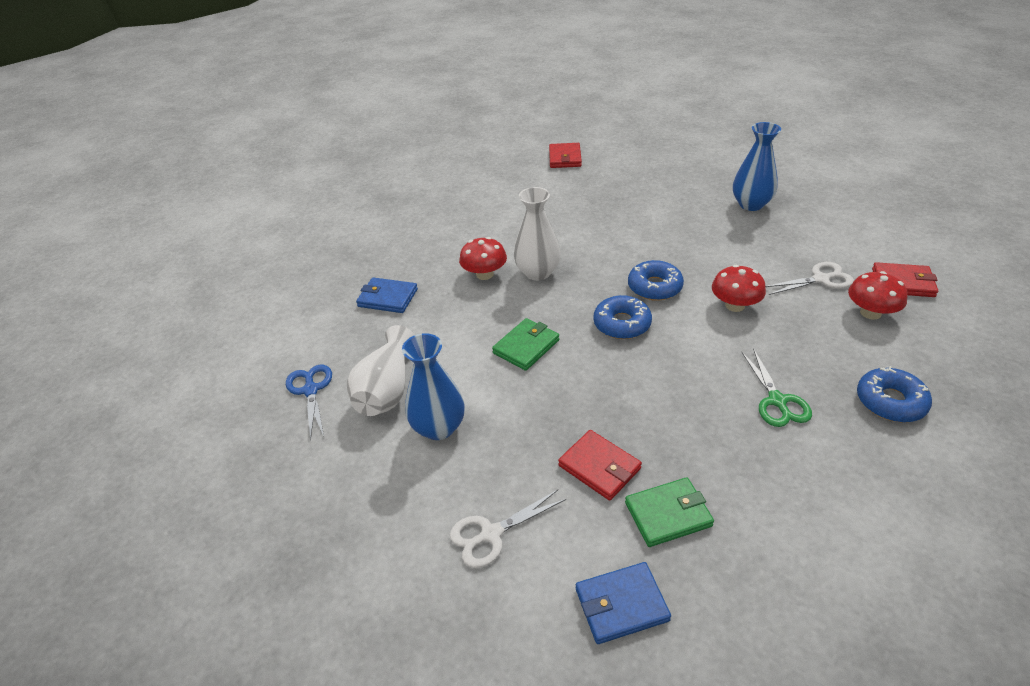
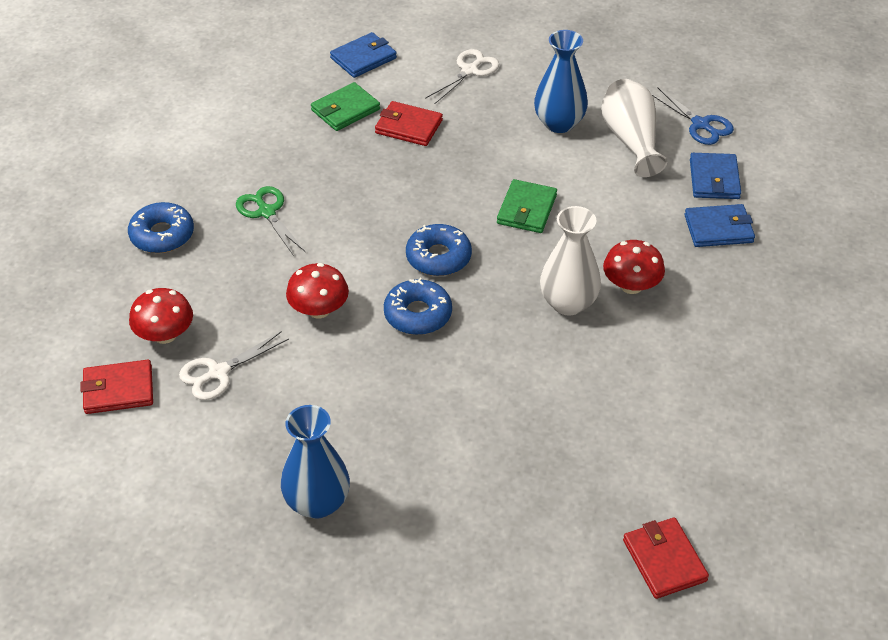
camera: 155 degrees right, 5 degrees up
none -> blue wallet [690,153,741,199]

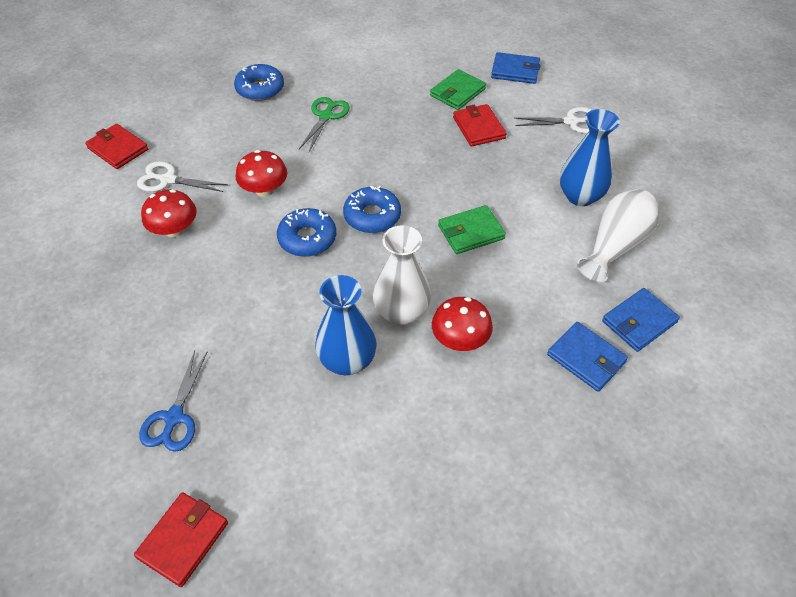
camera: 50 degrees right, 5 degrees up
red mushroom [129,288,193,344] -> red mushroom moved to [141,189,197,237]
blue vase [281,405,350,519] -> blue vase moved to [315,275,377,375]
green wallet [311,82,380,131] -> green wallet turned 60 degrees counterclockwise [430,69,486,110]
blue scissors [652,88,734,145] -> blue scissors moved to [139,351,207,452]

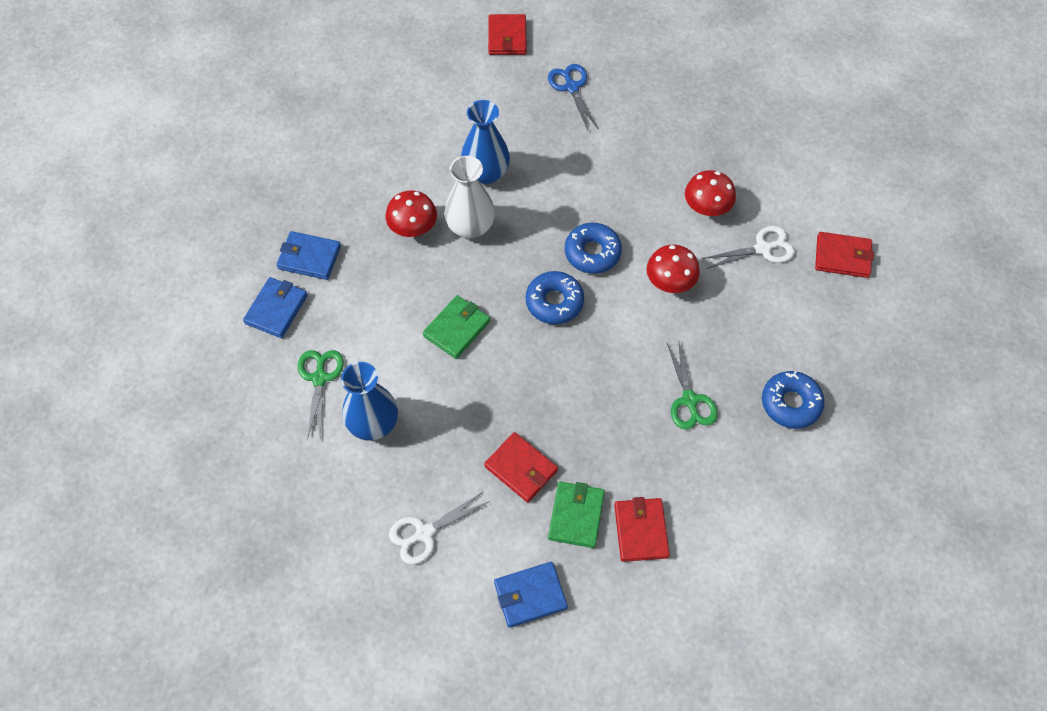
camera: 150 degrees right, 10 degrees up
white vase [577,189,659,282] -> green scissors [298,350,344,440]
none -> red wallet [614,497,670,562]

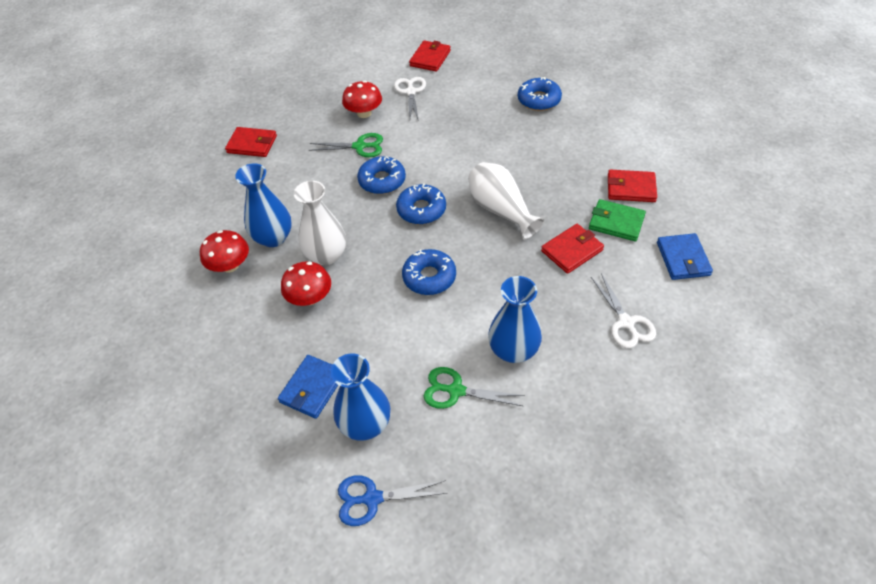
camera: 75 degrees left, 10 degrees down
blue wallet [243,277,308,338] -> blue vase [331,354,390,441]
green wallet [423,295,490,359] -> blue donut [402,249,456,295]
red wallet [488,14,527,55] -> red wallet moved to [225,127,277,157]
blue scissors [548,64,598,130] -> blue scissors moved to [338,475,447,526]
red mushroom [647,245,700,293] -> red mushroom moved to [200,230,249,273]
green scissors [667,339,718,430] -> green scissors moved to [309,133,383,157]
none -> white vase [468,162,544,239]

